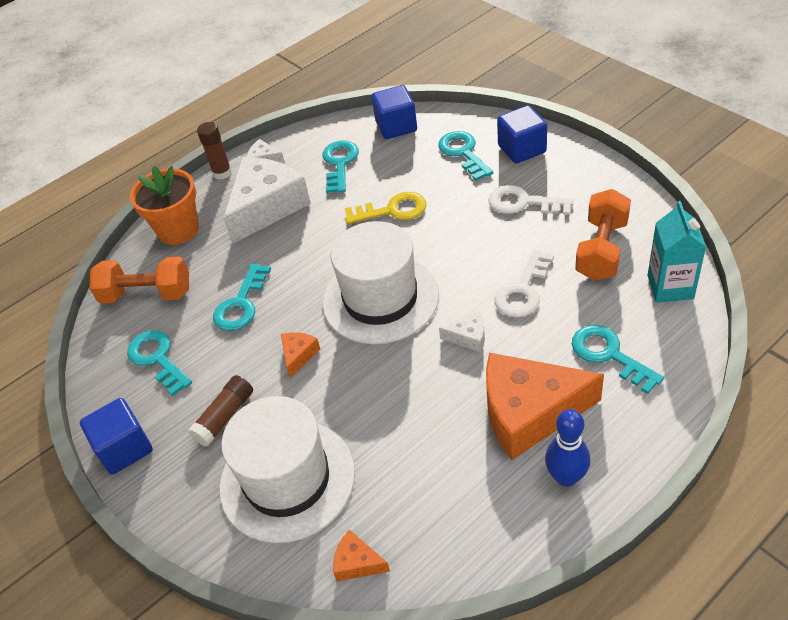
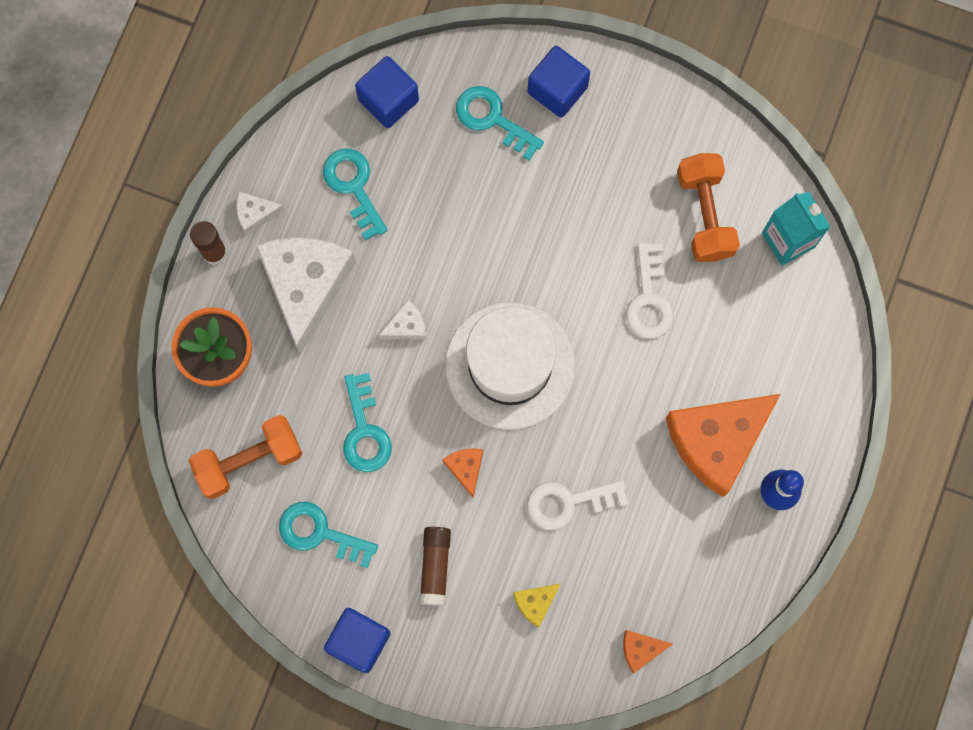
camera: 35 degrees left, 30 degrees up
white hat [219,396,355,543] -> yellow cheese [513,583,561,628]
yellow key [345,192,427,224] -> none
white cheese [439,311,485,352] -> white cheese moved to [379,300,426,340]
white key [488,185,574,215] -> white key moved to [527,480,628,530]
turquoise key [572,325,664,394] -> none

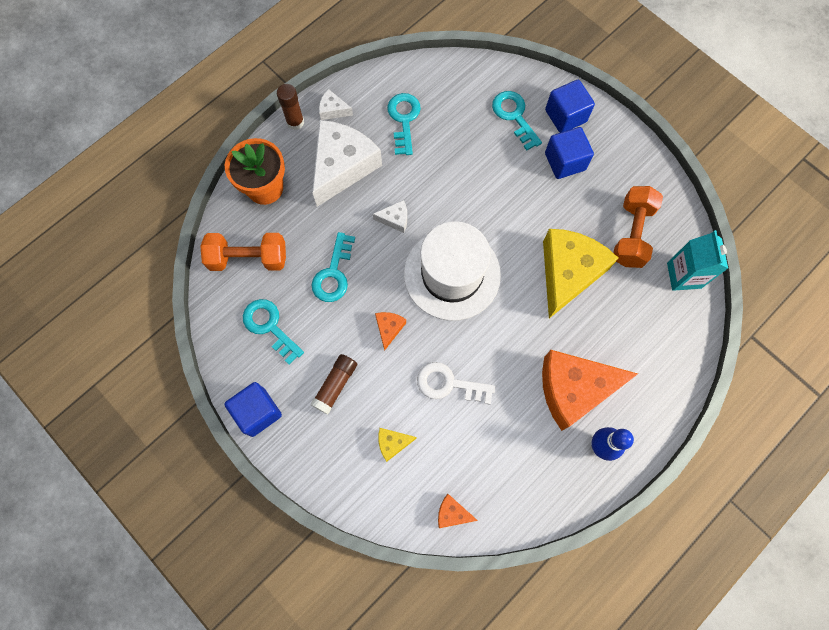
camera: 25 degrees right, 5 degrees down
blue cube [355,56,419,128] -> blue cube moved to [545,127,594,179]
white key [626,242,674,339] -> yellow cheese [543,229,618,318]

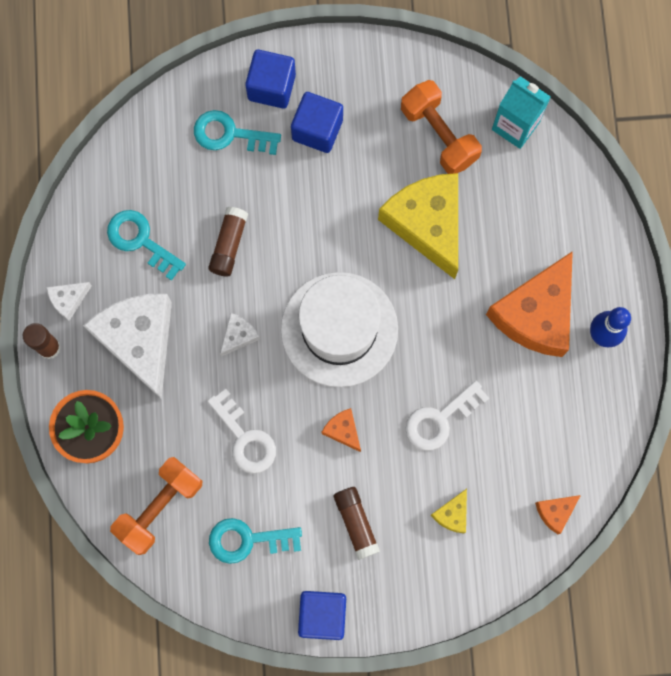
camera: 50 degrees left, 5 degrees up
turquoise key [312,232,355,302] -> white key [207,389,276,474]
none -> brown glue stick [208,207,248,276]

